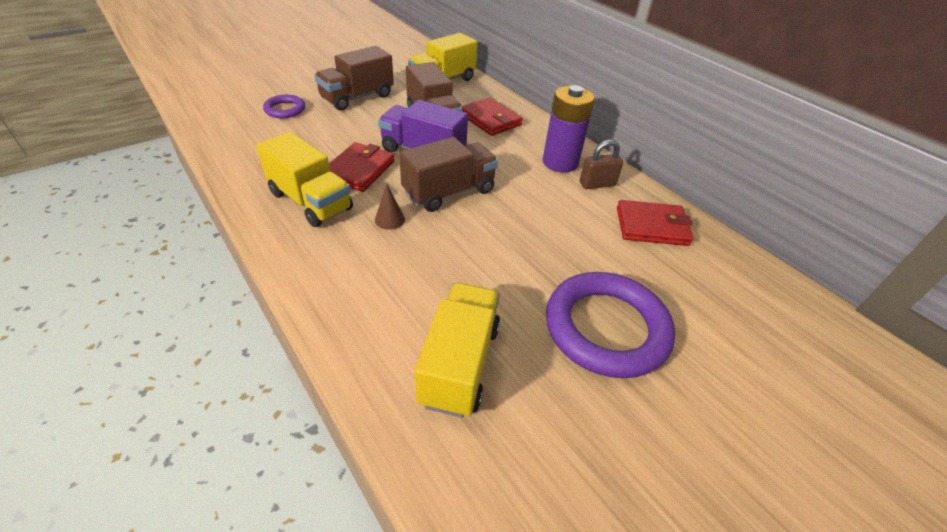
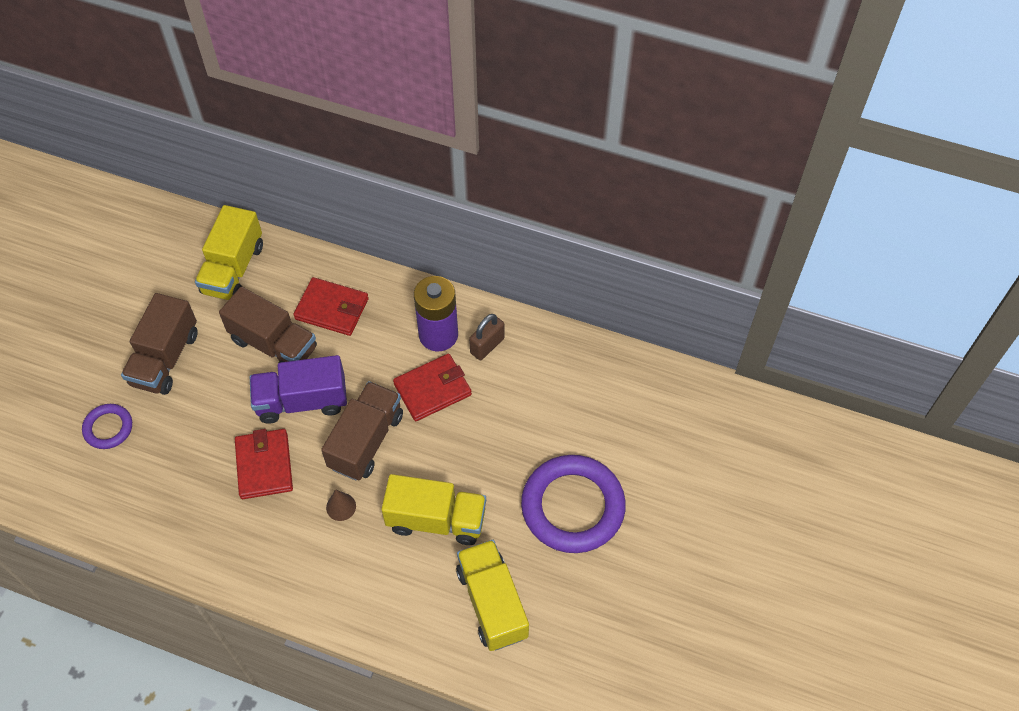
camera: 30 degrees left, 15 degrees up
yellow truck [256,131,353,227] -> yellow truck moved to [381,474,486,545]
red wallet [617,200,694,246] -> red wallet moved to [393,354,472,421]

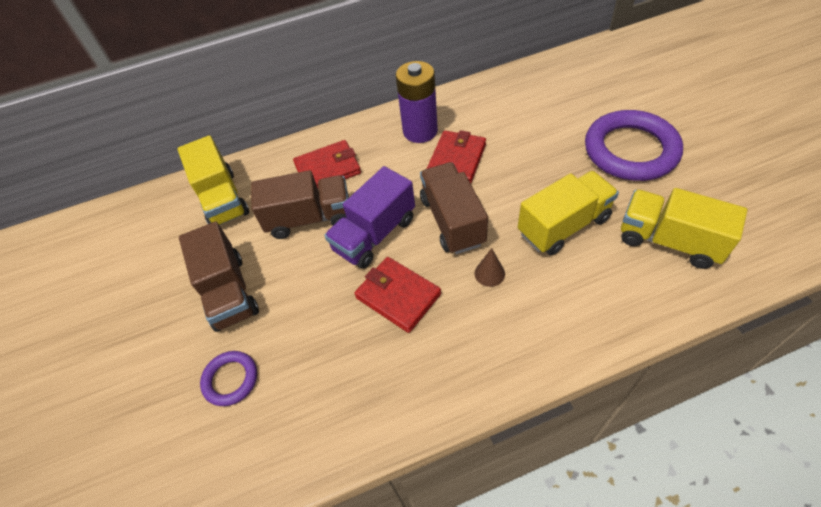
camera: 35 degrees left, 5 degrees down
brown padlock [469,314,505,360] -> none

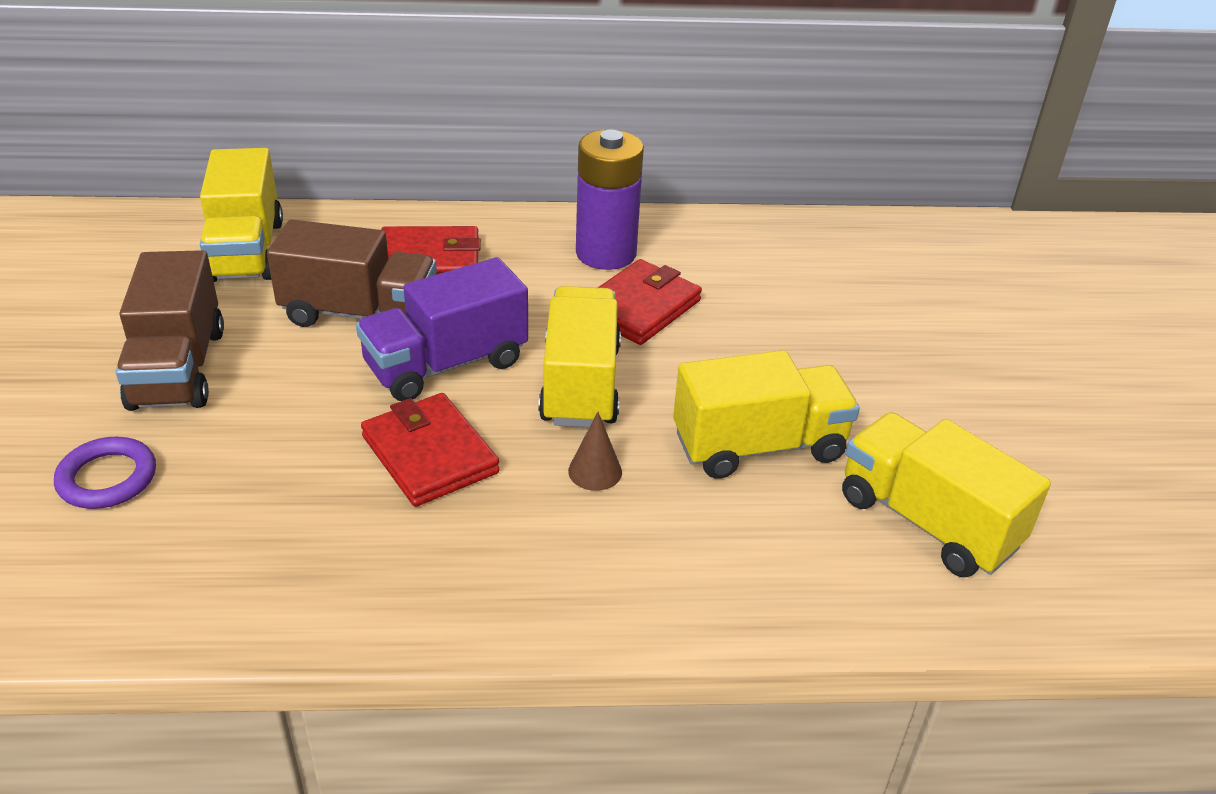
camera: 10 degrees right, 15 degrees down
brown truck [420,162,488,254] -> yellow truck [538,286,621,427]
purple ring [585,110,683,181] -> none

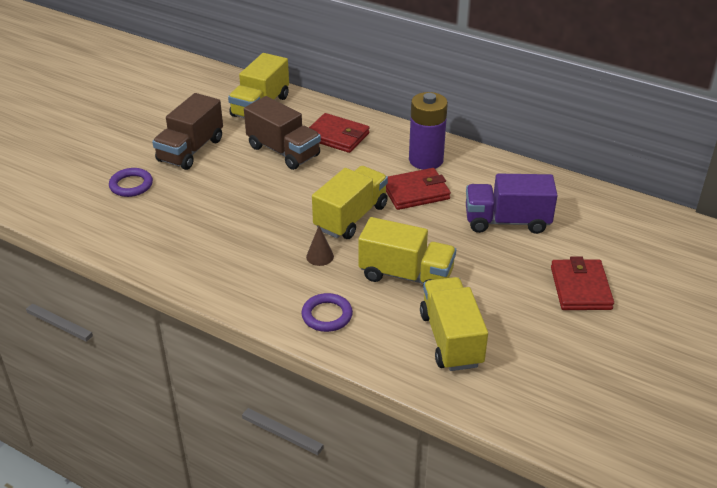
camera: 35 degrees right, 0 degrees up
purple truck [356,257,528,401] -> purple truck moved to [466,174,558,234]
red wallet [361,393,500,507] -> red wallet moved to [551,257,614,310]
none -> purple ring [301,293,353,332]

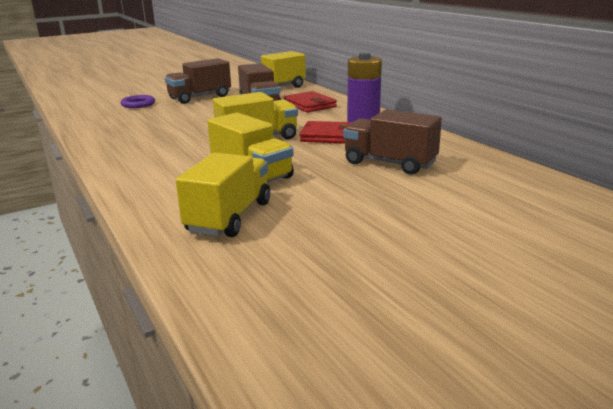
camera: 30 degrees right, 15 degrees down
purple ring [301,293,353,332] -> none
brown cone [306,226,334,266] -> none
purple truck [466,174,558,234] -> brown truck [343,109,442,175]
red wallet [551,257,614,310] -> none

